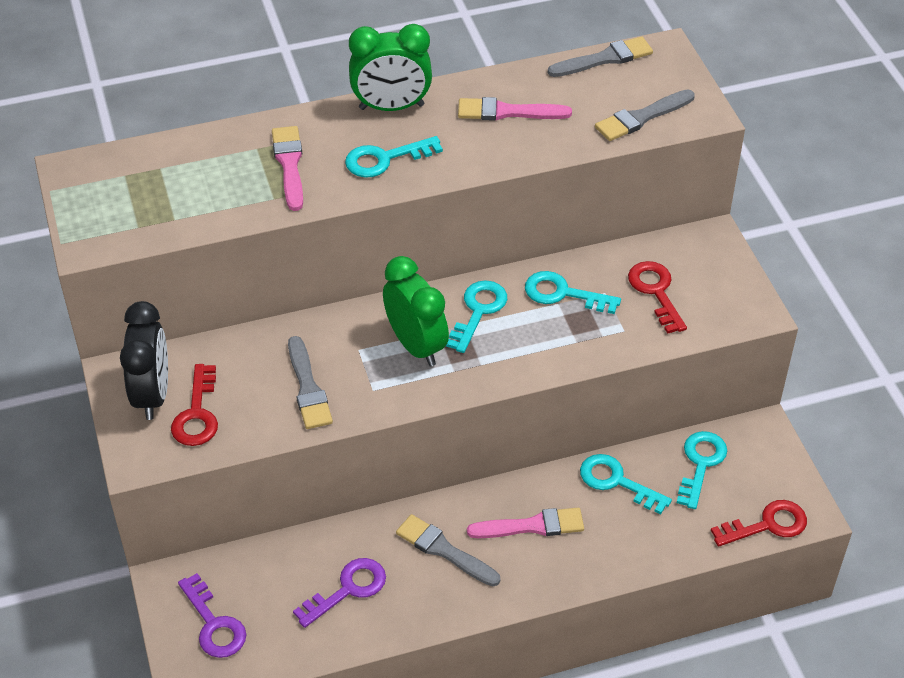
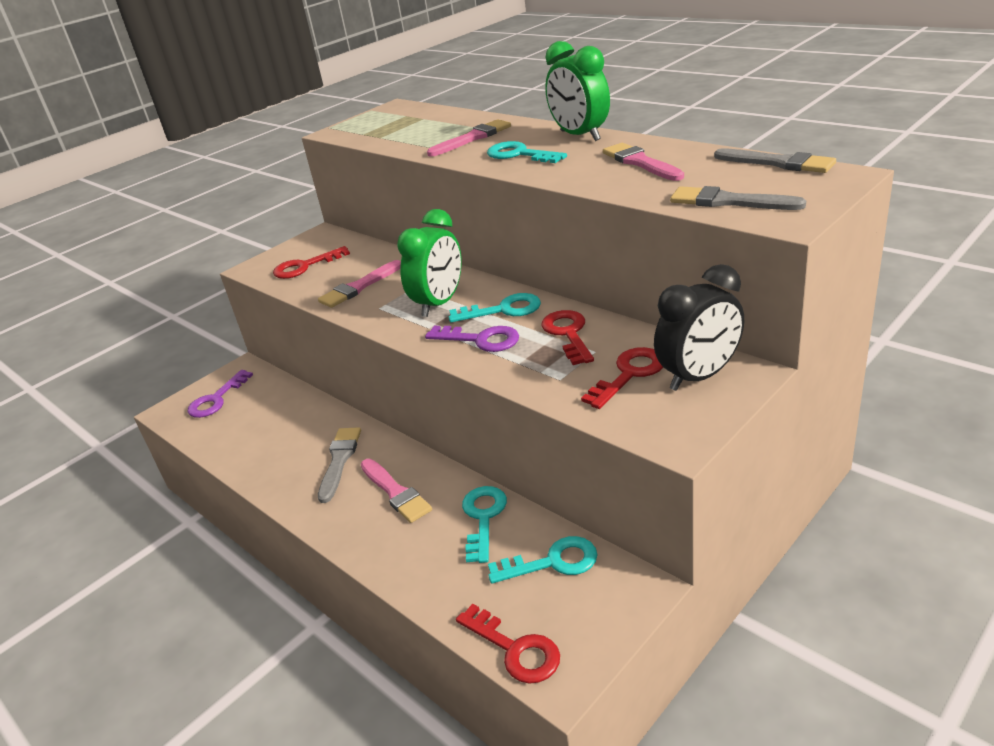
camera: 65 degrees right, 15 degrees down
black clock [120,301,168,420] -> black clock moved to [654,264,744,391]
grey brush [288,336,333,429] -> pink brush [318,260,401,308]
purple key [293,558,386,628] -> purple key moved to [425,326,519,352]
turquoise key [525,271,621,314] -> red key [541,310,594,365]

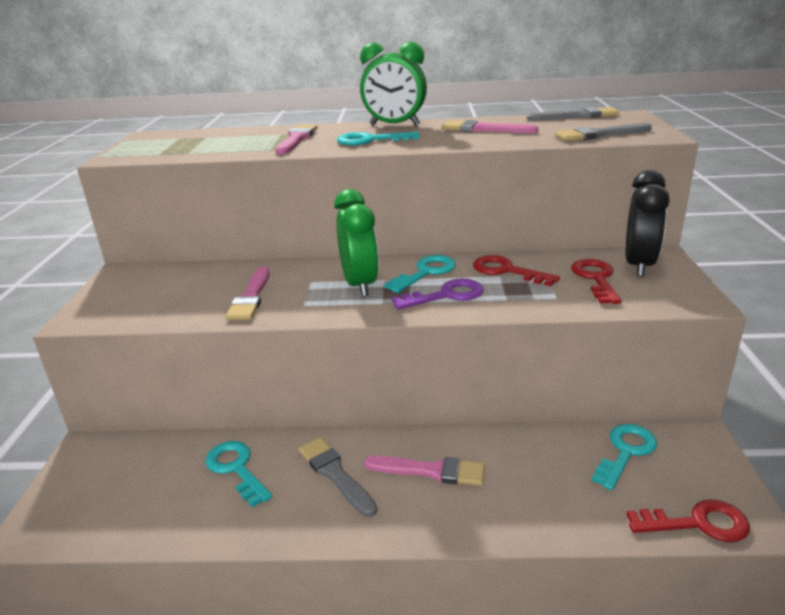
camera: 45 degrees left, 5 degrees down
purple key [188,370,253,418] -> none
red key [273,246,350,279] -> none
turquoise key [462,486,507,563] -> turquoise key moved to [205,441,272,507]

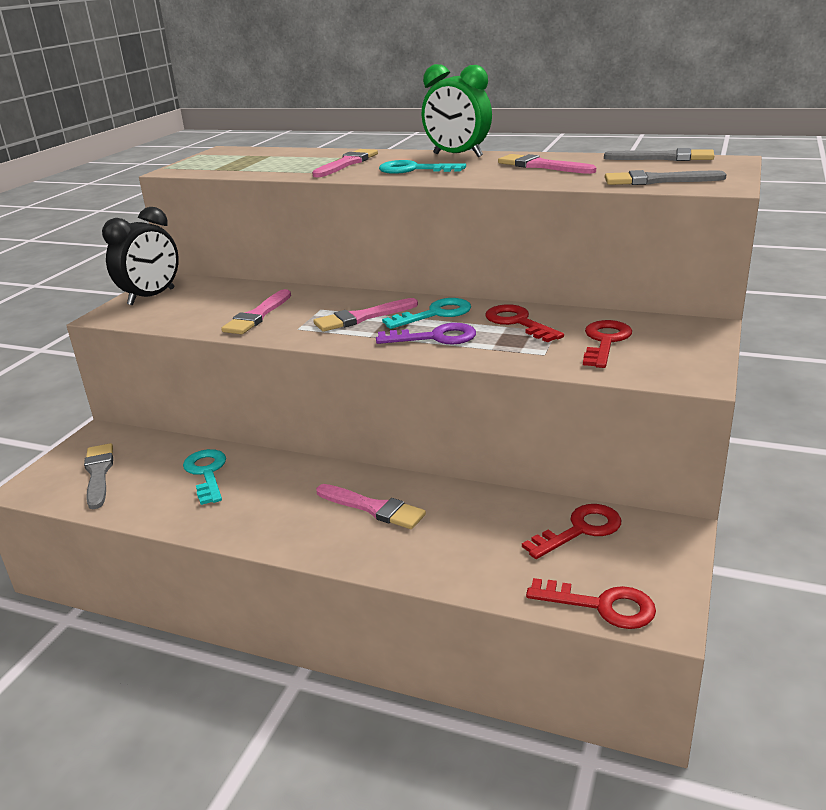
camera: 20 degrees right, 0 degrees up
grey brush [299,437,377,517] -> grey brush moved to [84,443,113,509]
green clock [334,189,379,297] -> pink brush [313,298,418,332]
turquoise key [591,424,657,490] -> red key [522,504,621,559]
black clock [626,170,669,277] -> black clock moved to [102,207,179,306]

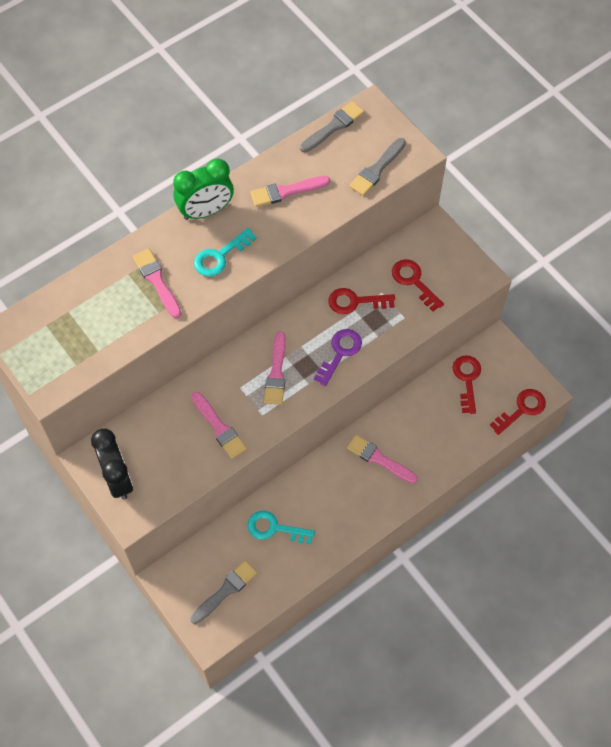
camera: 60 degrees left, 35 degrees up
grey brush [84,443,113,509] -> grey brush turned 120 degrees clockwise [190,560,257,624]
pink brush [316,484,426,529] -> pink brush turned 120 degrees counterclockwise [347,435,418,484]
turquoise key [382,298,471,329] -> none

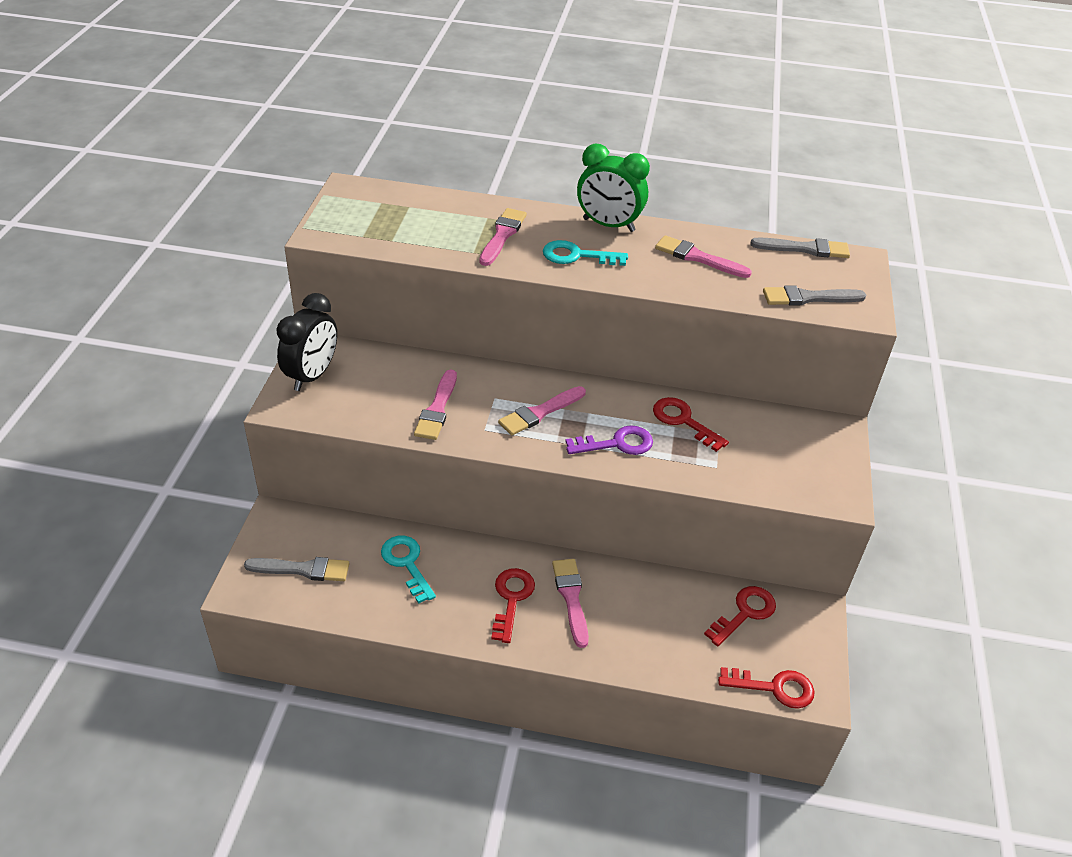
camera: 45 degrees right, 20 degrees down
red key [392,259,444,311] -> red key moved to [491,568,535,643]

